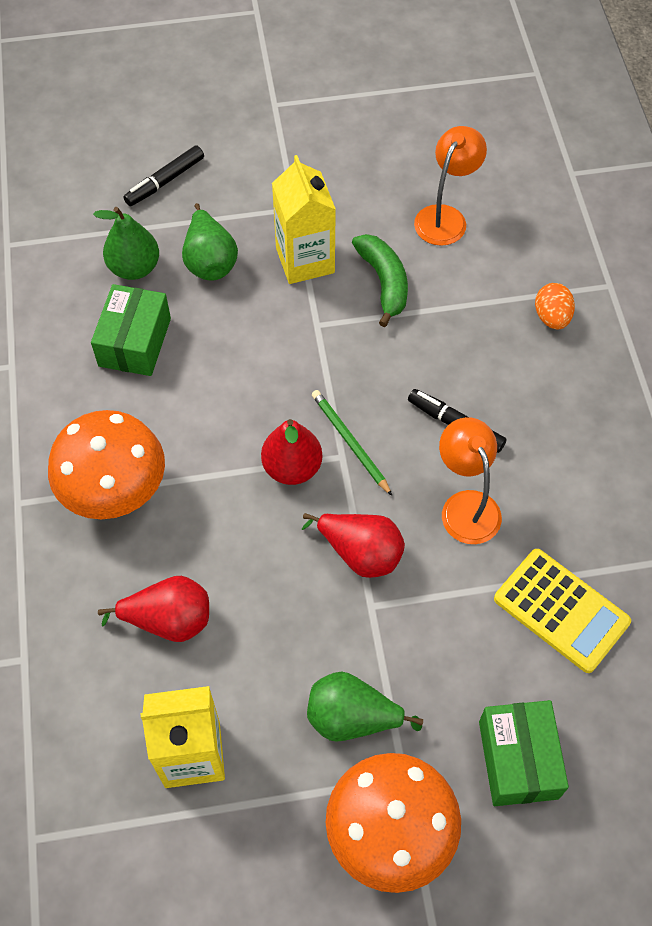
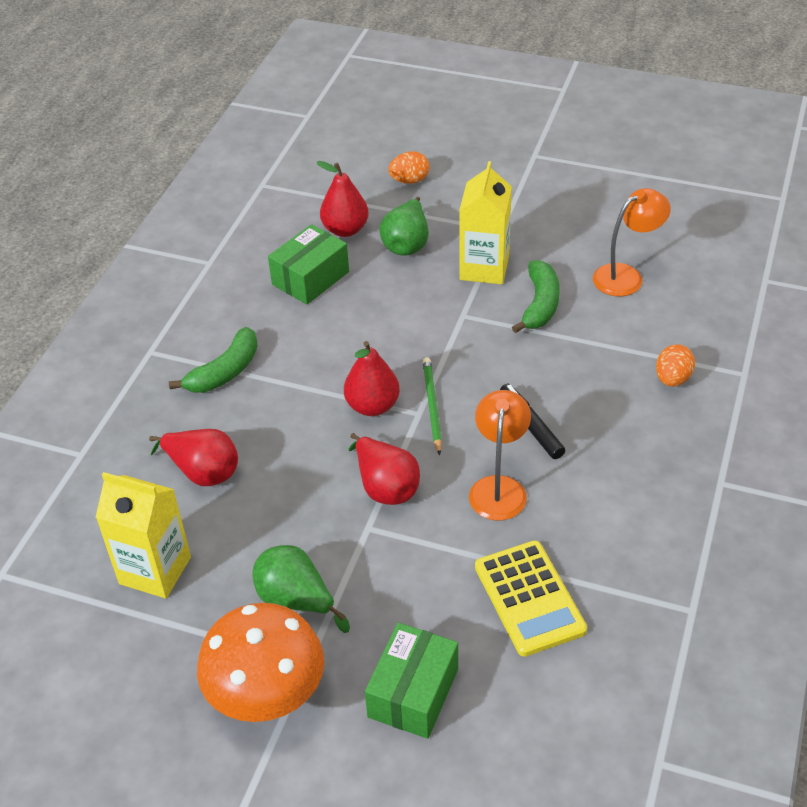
camera: 30 degrees right, 15 degrees down
orange mushroom [48,410,165,519] -> green banana [169,327,258,393]
green pear [93,207,159,280] -> red pear [316,161,369,237]
black marker [123,145,204,206] -> orange egg [388,151,430,184]

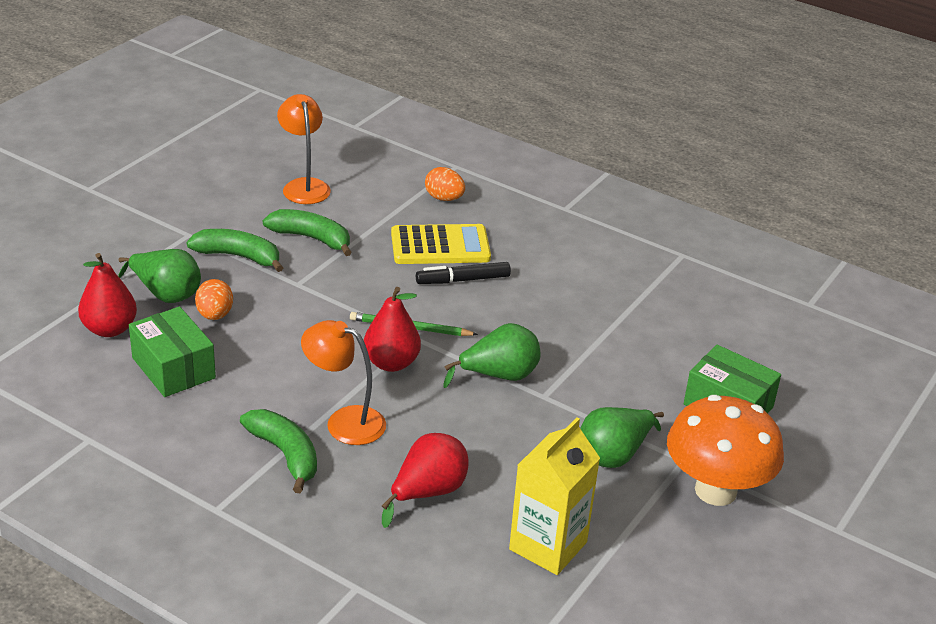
camera: 80 degrees left, 10 degrees down
red pear [349,433,420,505] -> green pear [444,323,540,388]
orange egg [388,151,430,184] -> orange egg moved to [195,279,233,320]
yellow carton [459,161,512,284] -> green banana [186,229,283,272]
orange lamp [469,390,531,520] -> orange lamp moved to [301,320,386,445]
yellow calculator [475,540,587,657] -> yellow calculator moved to [391,224,491,264]

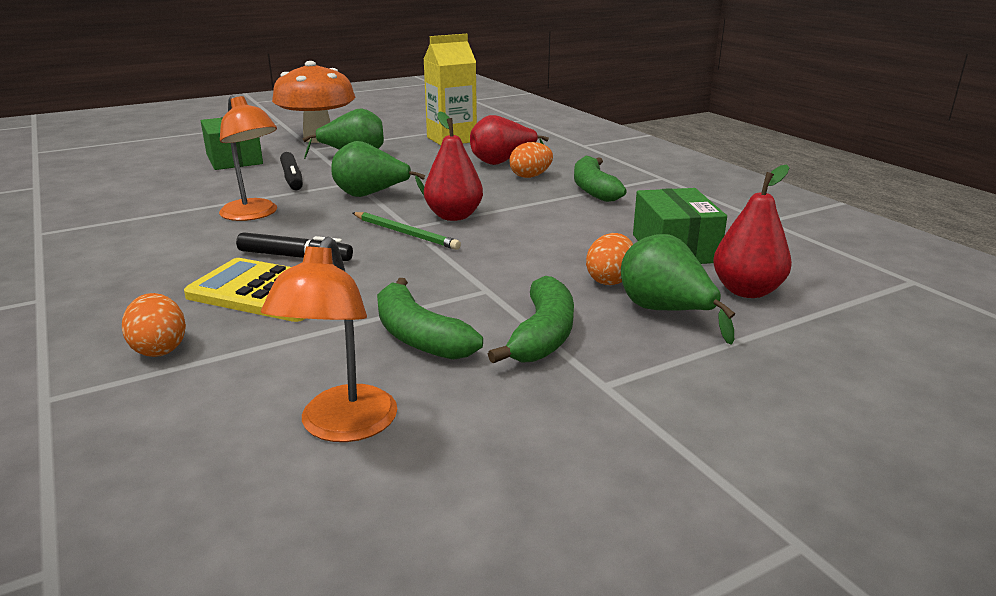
camera: 150 degrees left, 10 degrees down
green banana [186,229,283,272] -> green banana turned 120 degrees counterclockwise [488,276,574,363]
orange lamp [301,320,386,445] -> orange lamp moved to [219,95,277,221]
none -> black marker [280,152,303,190]
none -> orange egg [509,142,553,178]

